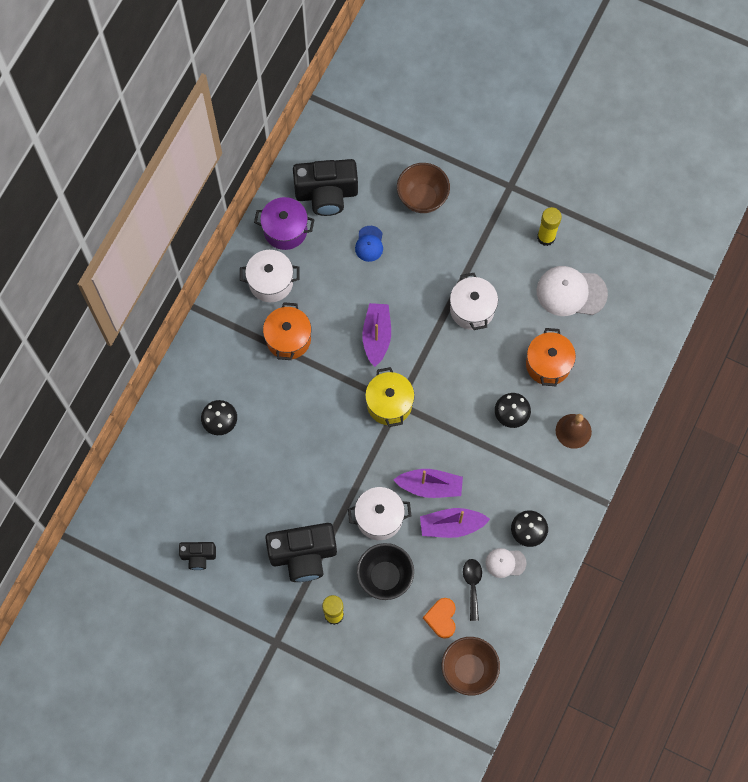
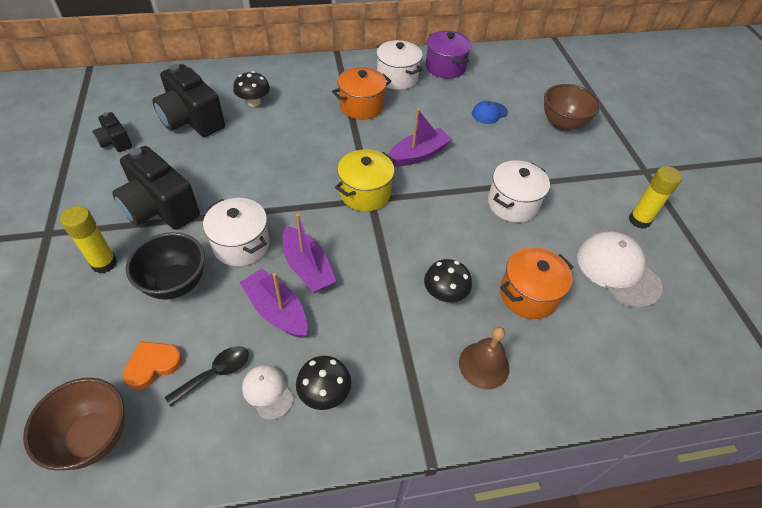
camera: 50 degrees right, 20 degrees down
black camera [293,159,358,216] -> black camera moved to [152,64,225,137]

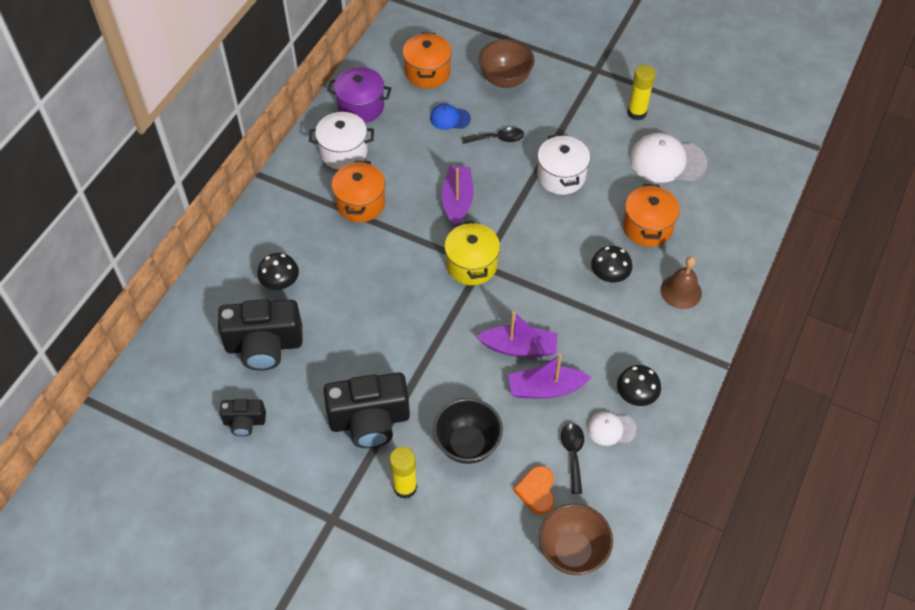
camera: 50 degrees left, 5 degrees up
white pot [203,198,270,266] -> none
blue cap [472,101,508,124] -> blue cap turned 90 degrees clockwise [430,104,471,130]
none -> orange pot [402,33,452,88]
none -> black spoon [462,127,524,144]

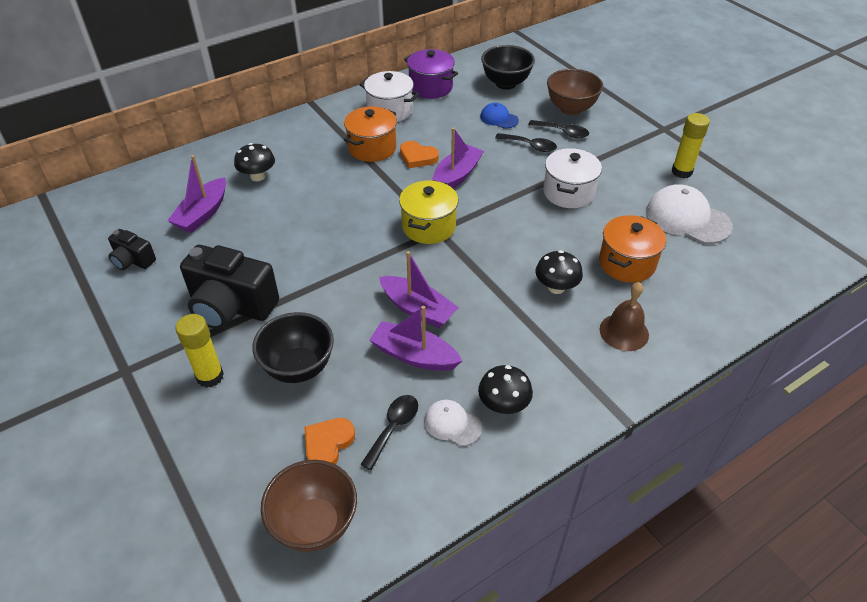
camera: 30 degrees right, 10 degrees down
black camera [218,299,303,371] -> purple boat [167,155,226,233]
orange pot [402,33,452,88] -> black bowl [481,45,535,90]
none -> orange heart [400,141,439,168]
none -> black spoon [528,120,589,138]

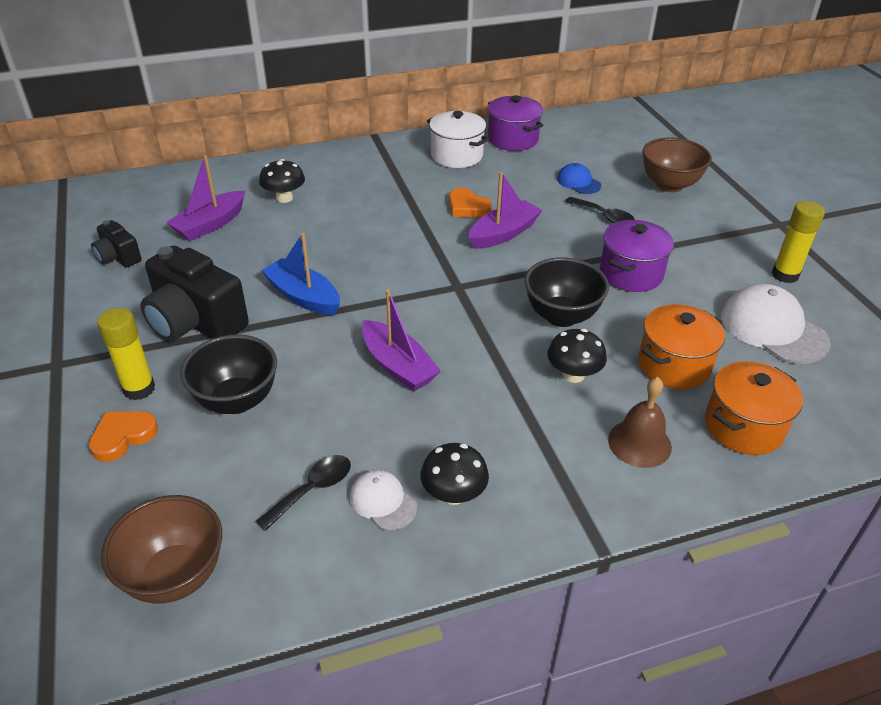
camera: 15 degrees right, 5 degrees down
orange heart [304,418,355,465] -> orange heart moved to [89,411,158,462]
orange pot [344,106,397,162] -> orange pot moved to [705,361,803,455]
purple boat [369,306,462,371] -> none
yellow pot [399,180,458,244] -> none
black bowl [481,45,535,90] -> black bowl moved to [525,257,609,327]
black spoon [528,120,589,138] -> none
white pot [543,148,602,208] -> purple pot [600,220,674,292]
none -> blue boat [261,233,340,315]

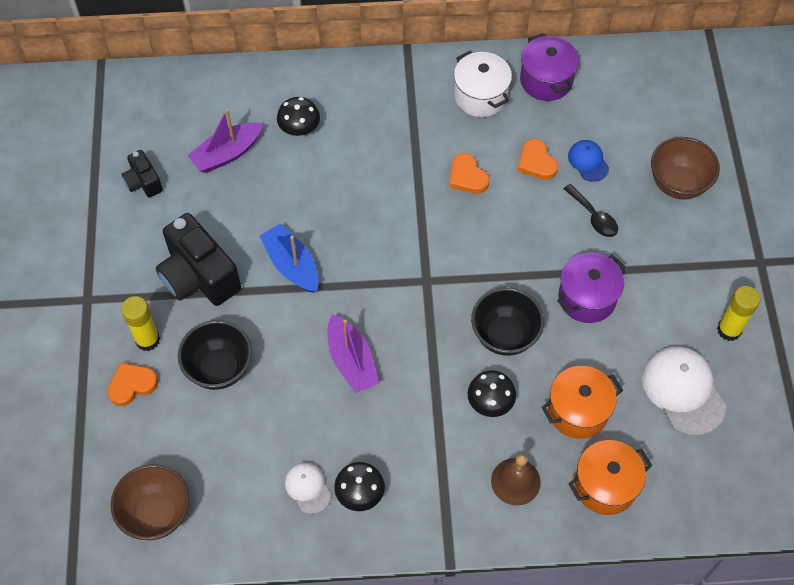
camera: 15 degrees right, 20 degrees up
black spoon [256,455,351,531] -> none
purple boat [469,172,543,249] -> none
none -> orange heart [518,139,558,180]

